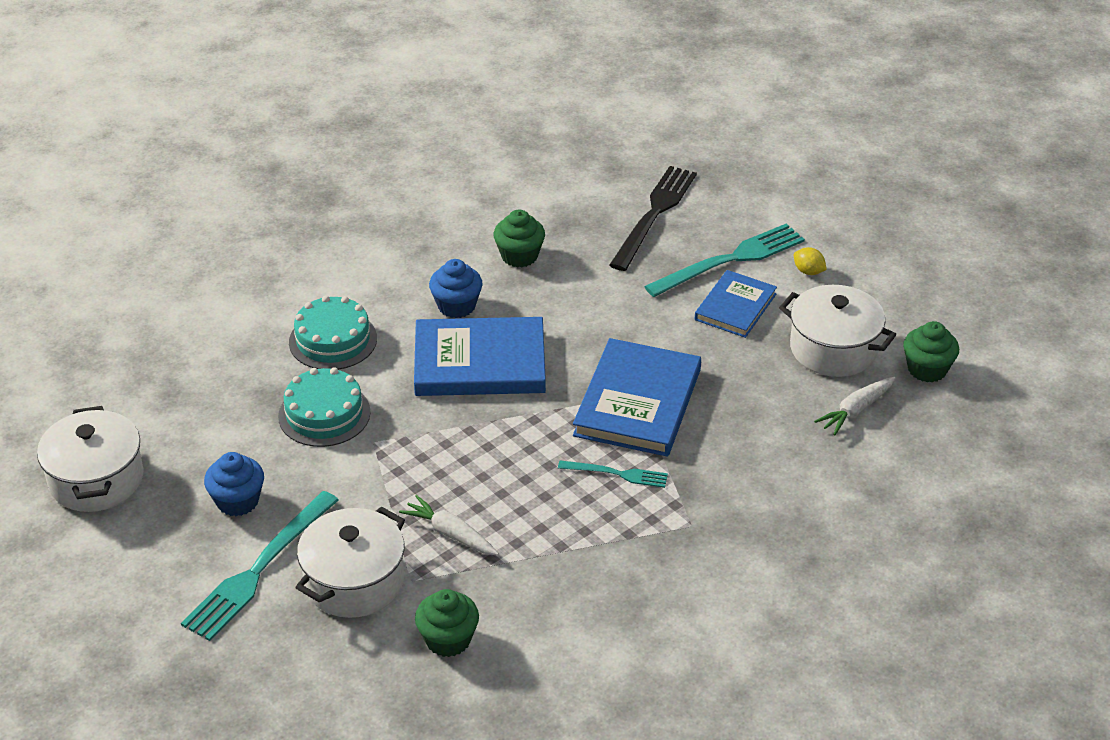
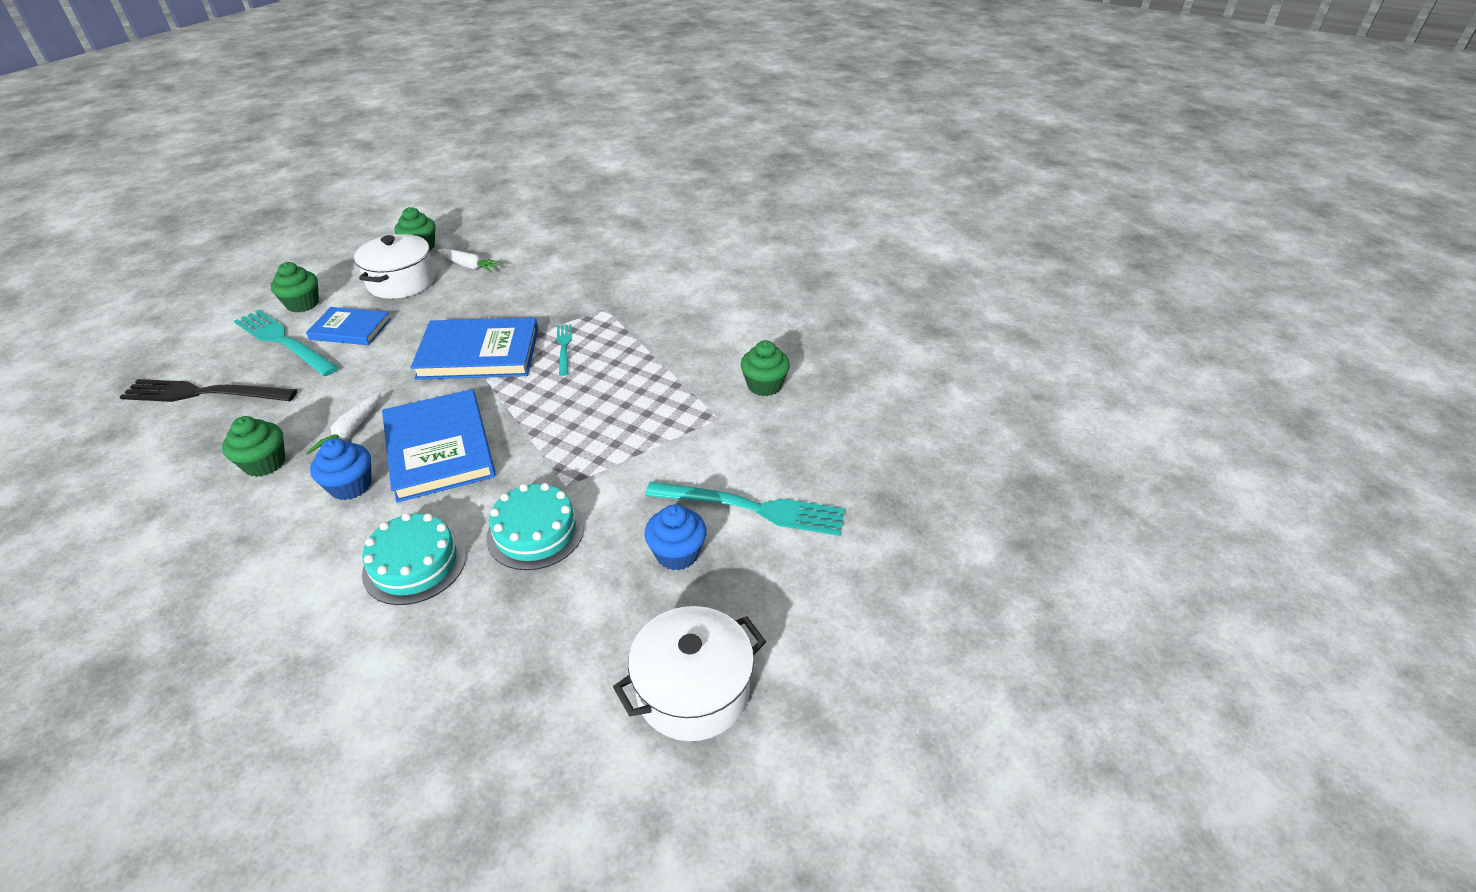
camera: 110 degrees left, 0 degrees up
white pot [295,506,405,618] -> none
white carrot [399,495,499,556] -> white carrot moved to [307,392,381,454]
yellow lemon [794,247,827,275] -> green cupcake [270,262,319,312]

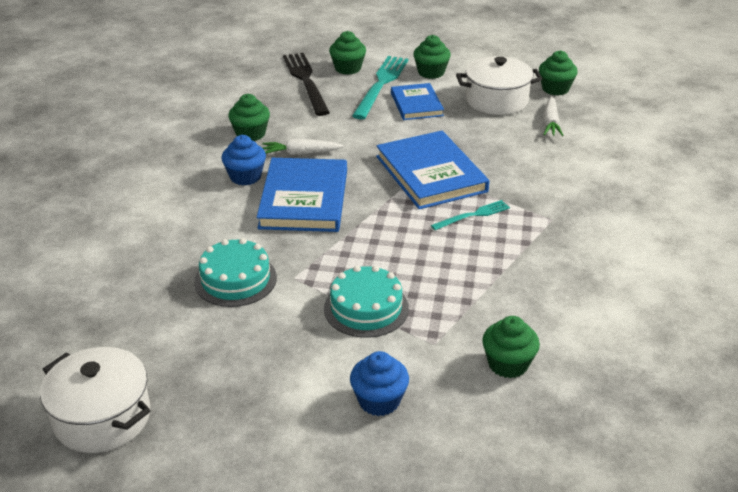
camera: 70 degrees right, 5 degrees down
turquoise cake [362,513,466,605] -> turquoise cake moved to [324,265,409,338]
blue book [382,389,496,503] -> blue book turned 45 degrees counterclockwise [257,158,347,232]
blue cupcake [644,504,706,571] -> blue cupcake moved to [350,351,409,416]
turquoise fork [645,481,845,536] -> none
none -> green cupcake [329,31,366,75]

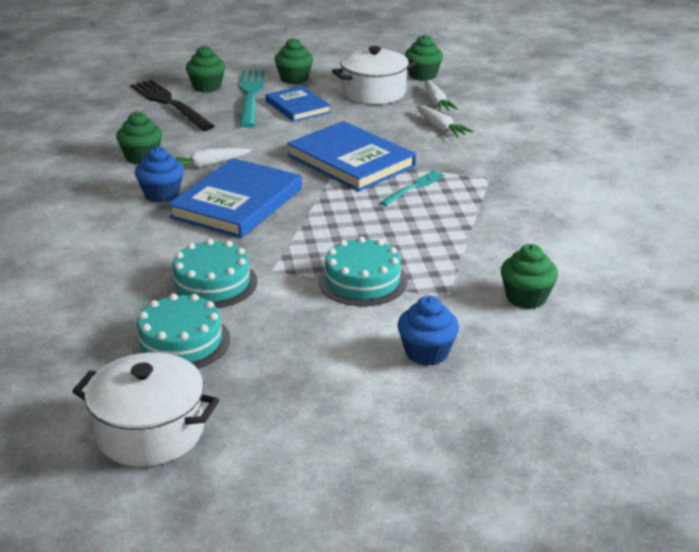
camera: 20 degrees left, 5 degrees down
blue book [257,158,347,232] -> blue book turned 45 degrees clockwise [168,158,302,238]
none -> turquoise cake [132,293,230,369]
none -> white carrot [416,105,474,137]

